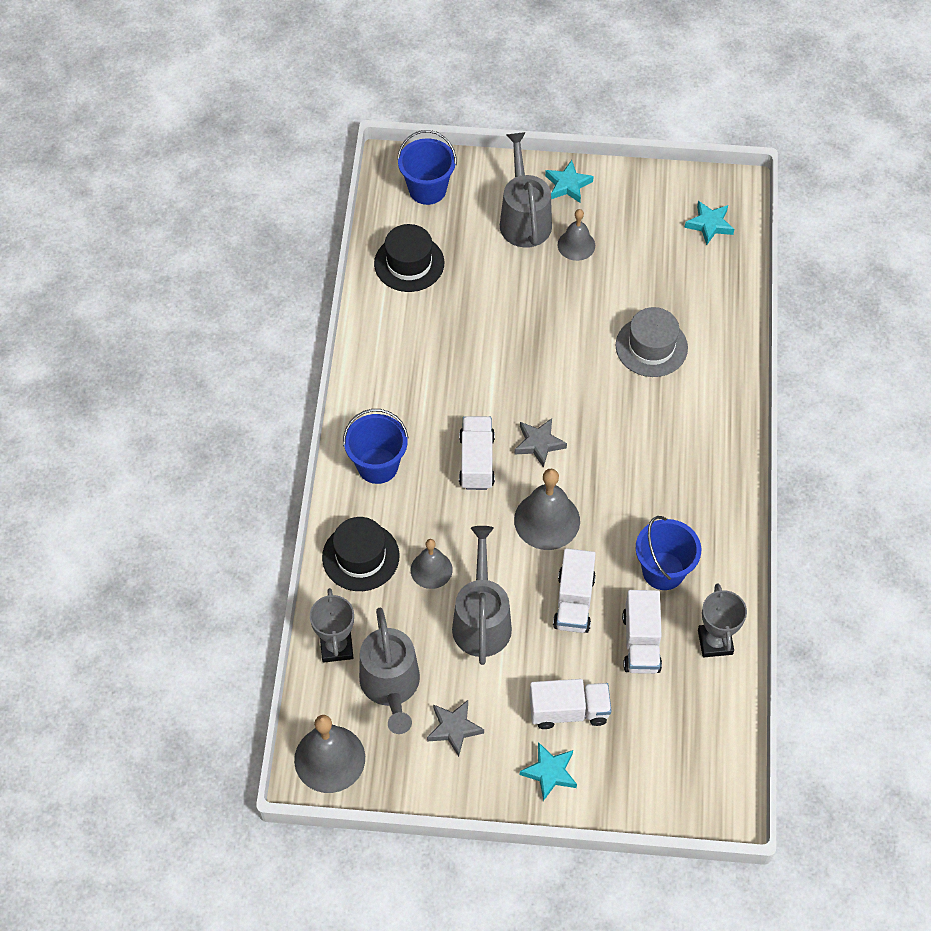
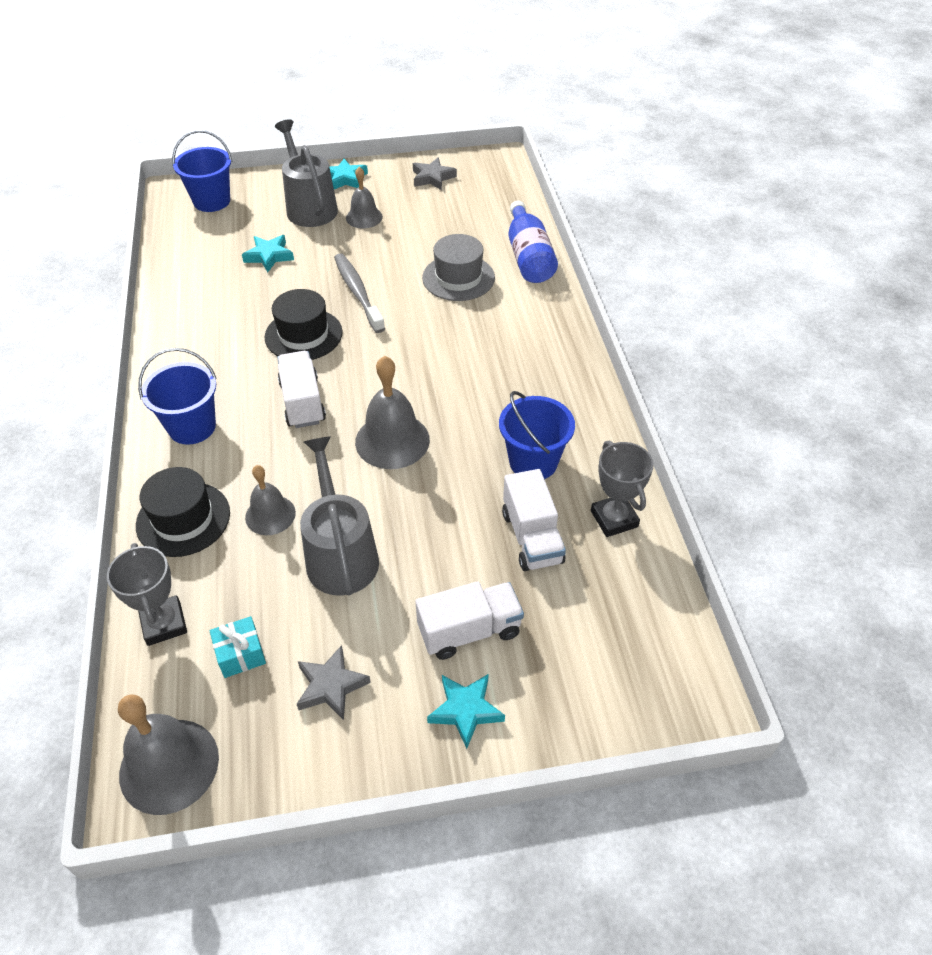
camera: 15 degrees left, 10 degrees down
grey watering can [359,608,420,734] -> turquoise gift [210,616,266,678]
black hat [374,224,444,292] -> black hat moved to [264,289,343,360]
grey star [515,419,567,468] -> grey star moved to [413,157,457,190]
white truck [553,548,596,633] -> none
turquoise star [684,201,734,245] -> turquoise star moved to [242,235,294,272]
none -> grey toothbrush [334,253,385,333]
none -> blue bottle [508,200,558,283]

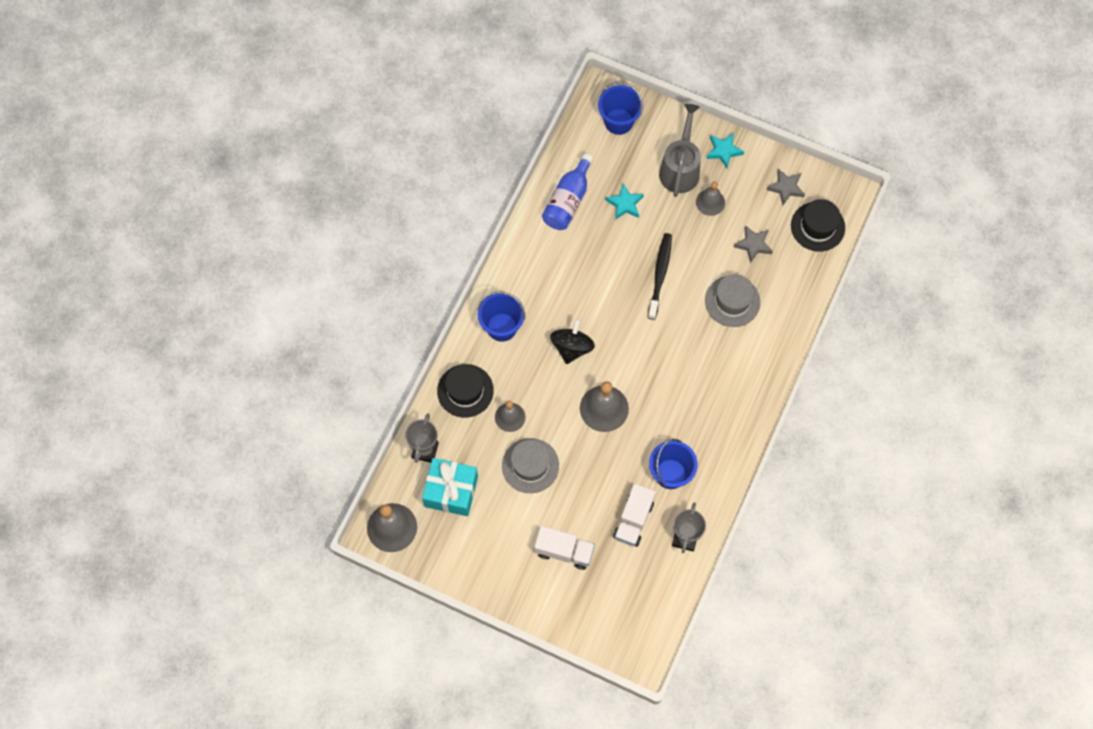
camera: 35 degrees right, 20 degrees up
turquoise gift [210,616,266,678] -> turquoise gift [422,458,478,516], size x1.94
black hat [264,289,343,360] -> black hat moved to [791,199,845,252]
white truck [277,351,326,428] -> black spinning top [550,319,595,364]
grey star [297,645,371,720] -> grey star moved to [734,225,773,263]
grey watering can [300,436,379,596] -> grey hat [502,438,559,493]
grey toothbrush [334,253,385,333] -> black toothbrush [648,233,672,320]
turquoise star [427,674,505,749] -> none
blue bottle [508,200,558,283] -> blue bottle moved to [542,153,593,230]

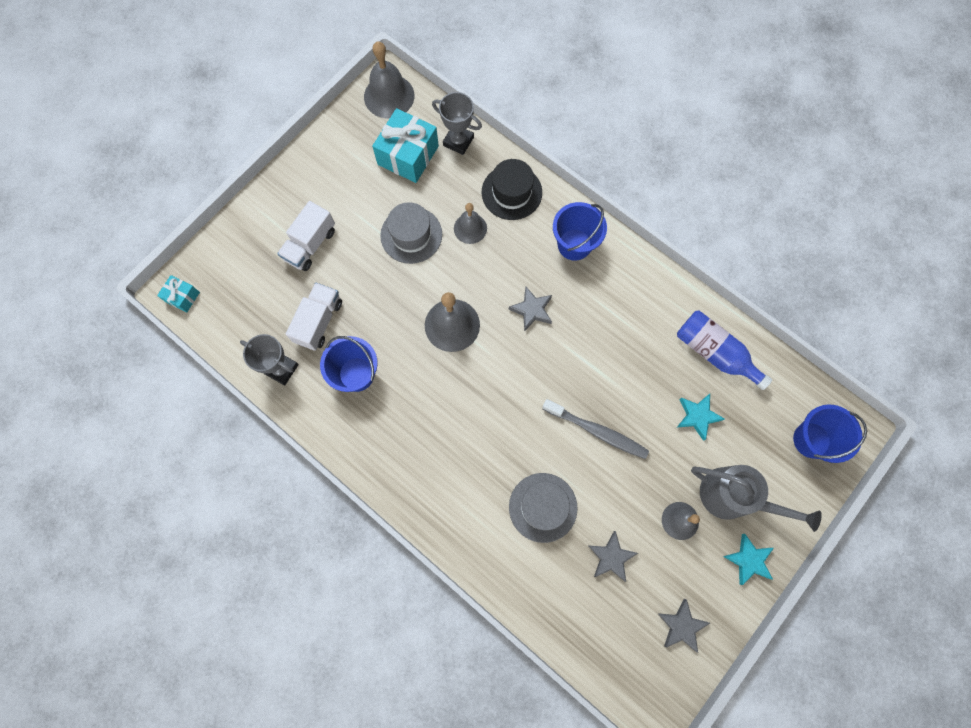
camera: 105 degrees right, 5 degrees up
black spinning top [550,319,595,364] -> grey star [509,287,552,332]
white truck [613,484,656,547] -> white truck turned 75 degrees clockwise [286,282,342,351]
black toothbrush [648,233,672,320] -> grey toothbrush [542,399,649,459]
black hat [791,199,845,252] -> none
none -> turquoise gift [157,275,200,313]

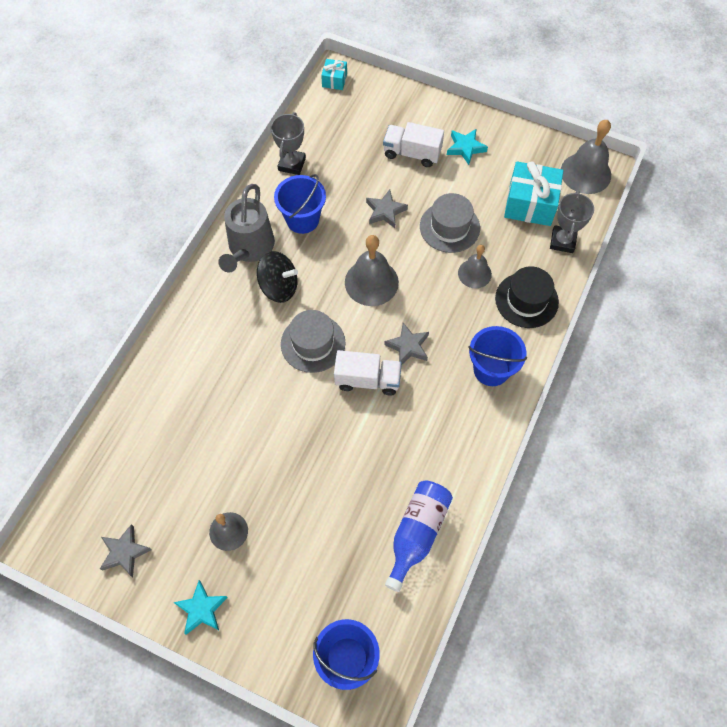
camera: 75 degrees right, 10 degrees down
white truck [286,282,342,351] -> white truck moved to [334,350,402,396]
grey hat [509,473,578,543] -> grey hat moved to [281,310,345,373]
grey toothbrush [542,399,649,459] -> none
grey star [588,531,638,582] -> grey star moved to [366,189,408,228]
turquoise star [677,394,725,441] -> turquoise star moved to [447,128,488,165]
grey watering can [691,465,822,532] -> grey watering can moved to [218,184,275,272]
none -> black spinning top [257,251,298,303]

